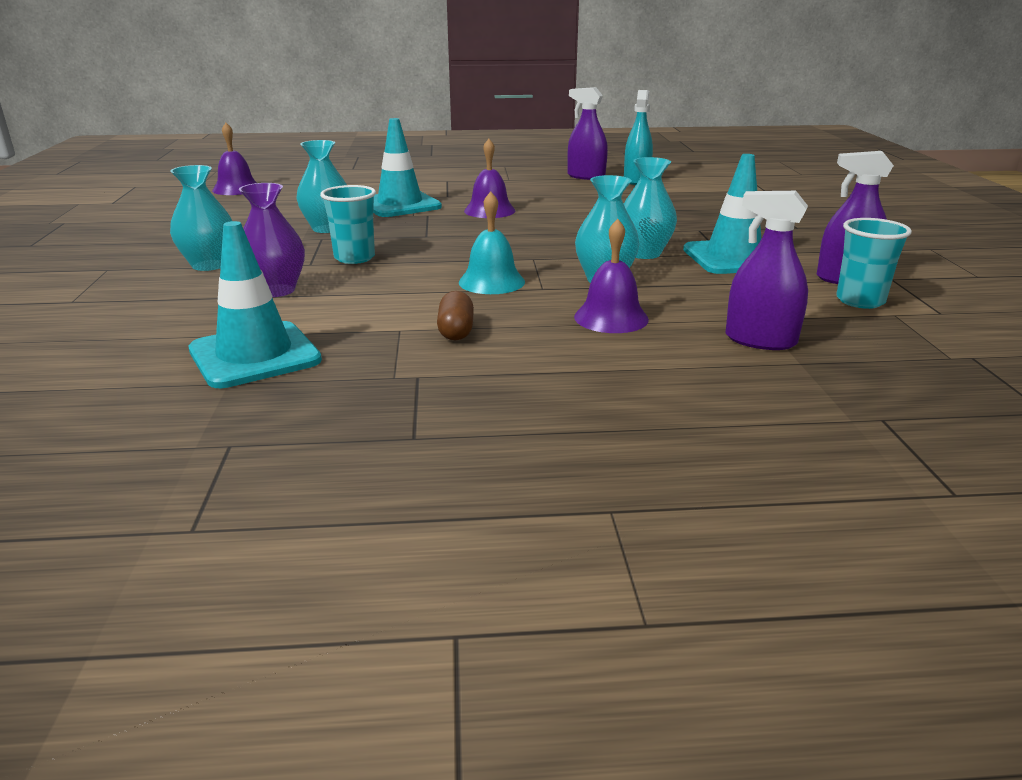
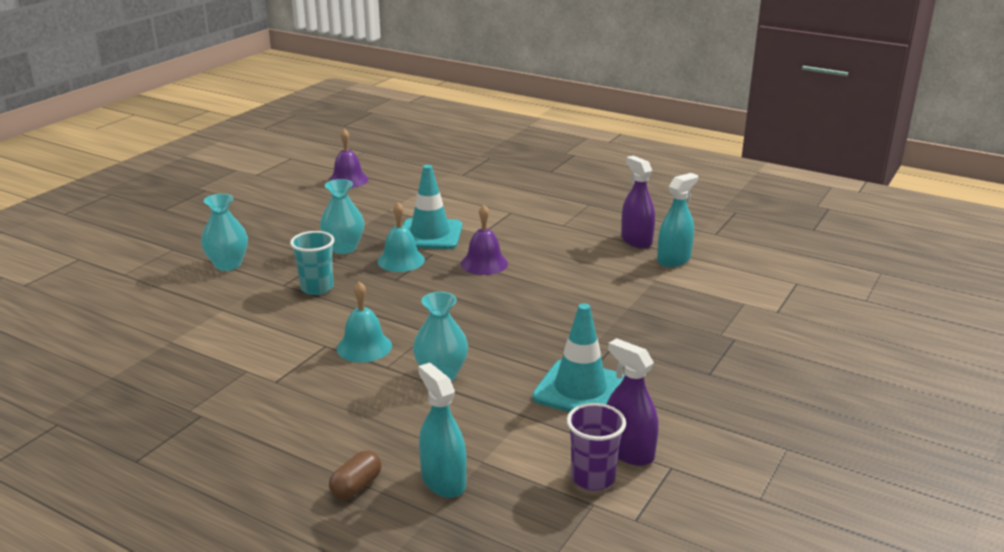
camera: 35 degrees right, 0 degrees up
turquoise traffic cone [189,221,322,388] -> none
purple vase [239,183,305,297] -> none
brown capsule [437,291,474,340] -> brown capsule moved to [329,450,382,499]
purple bell [574,219,649,333] -> none
turquoise vase [624,157,677,259] -> none
purple spray bottle [726,191,808,350] -> turquoise spray bottle [418,363,466,498]
turquoise cup [836,218,912,309] -> purple cup [566,403,626,491]
none -> turquoise bell [377,202,425,272]

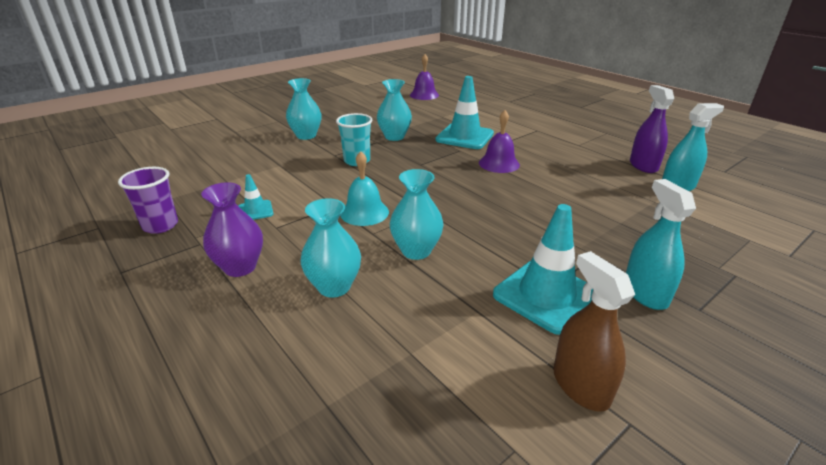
camera: 20 degrees right, 5 degrees up
brown capsule [329,450,382,499] -> none
turquoise bell [377,202,425,272] -> none
turquoise spray bottle [418,363,466,498] -> turquoise spray bottle moved to [626,179,696,310]
purple cup [566,403,626,491] -> purple cup moved to [118,167,178,234]
purple spray bottle [606,338,659,466] -> brown spray bottle [553,251,635,412]
none -> purple vase [201,182,263,277]
none -> turquoise traffic cone [239,174,273,220]
none -> turquoise vase [301,198,361,298]

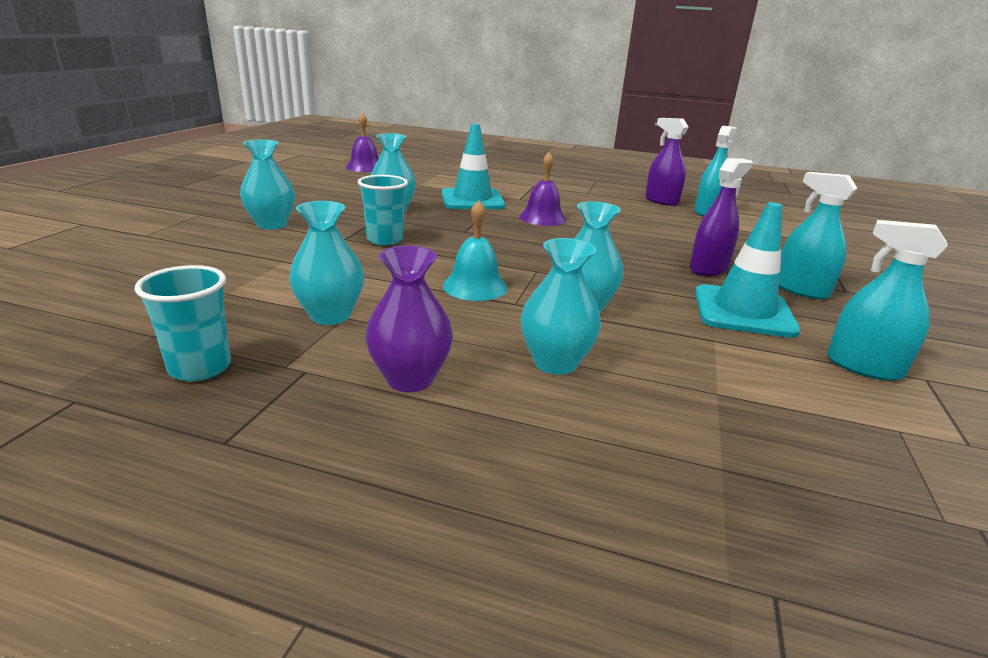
camera: 35 degrees left, 5 degrees down
purple cup [118,167,178,234] -> turquoise cup [135,265,231,382]
turquoise traffic cone [239,174,273,220] -> turquoise vase [289,201,364,325]
brown spray bottle [553,251,635,412] -> turquoise spray bottle [827,220,948,381]
none -> purple spray bottle [690,158,753,276]

